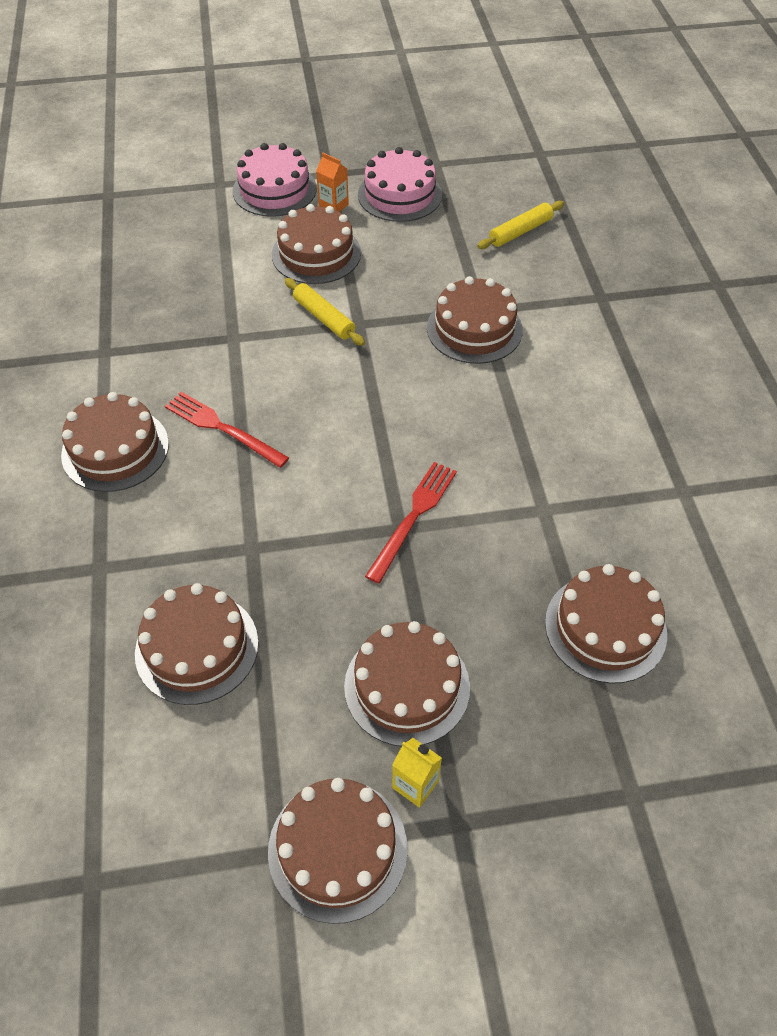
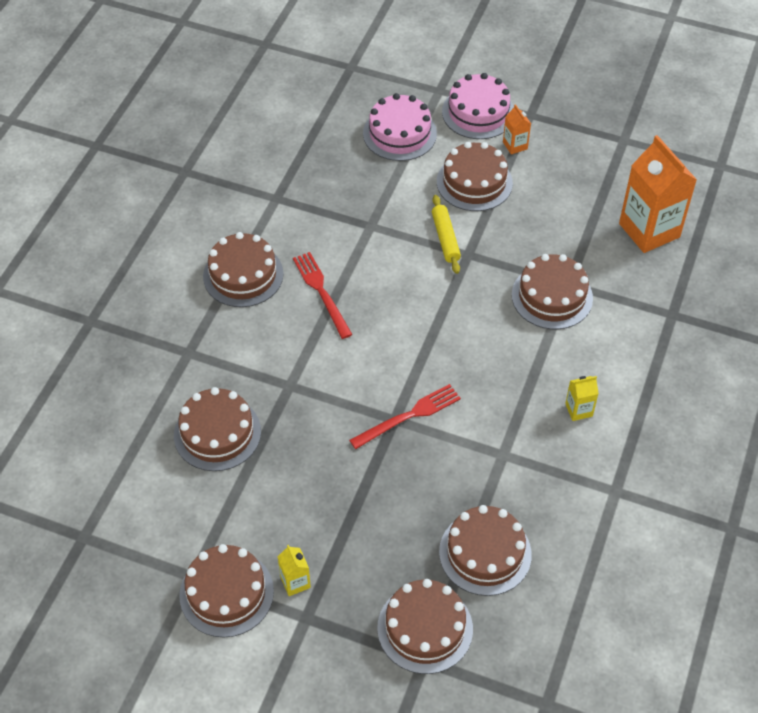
camera: 30 degrees right, 0 degrees up
brown cake [344,621,470,746] -> brown cake moved to [377,579,473,674]
pink cake [358,147,442,222] -> pink cake moved to [363,93,437,161]
yellow rolling pin [477,201,564,249] -> orange carton [619,135,697,253]
none -> yellow carton [565,376,599,421]

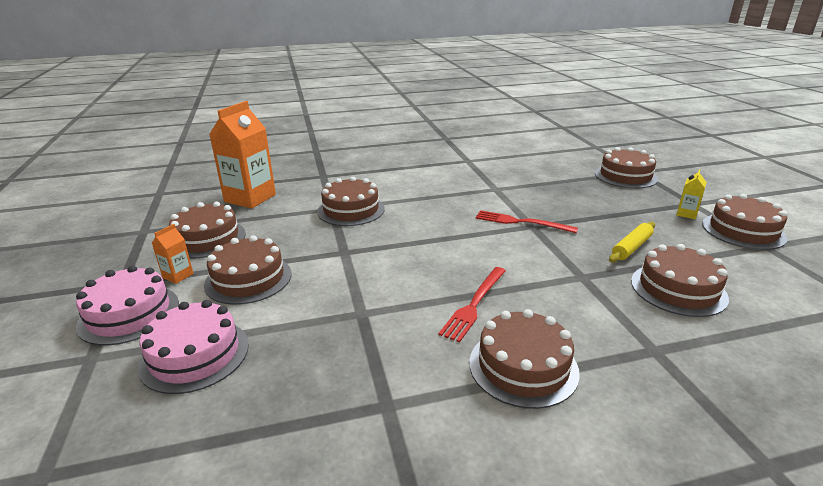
camera: 125 degrees left, 25 degrees down
yellow rolling pin [432,195,461,274] -> yellow rolling pin moved to [609,222,655,262]
brown cake [439,505,532,596] -> brown cake moved to [169,202,246,258]
yellow carton [565,376,599,421] -> none

